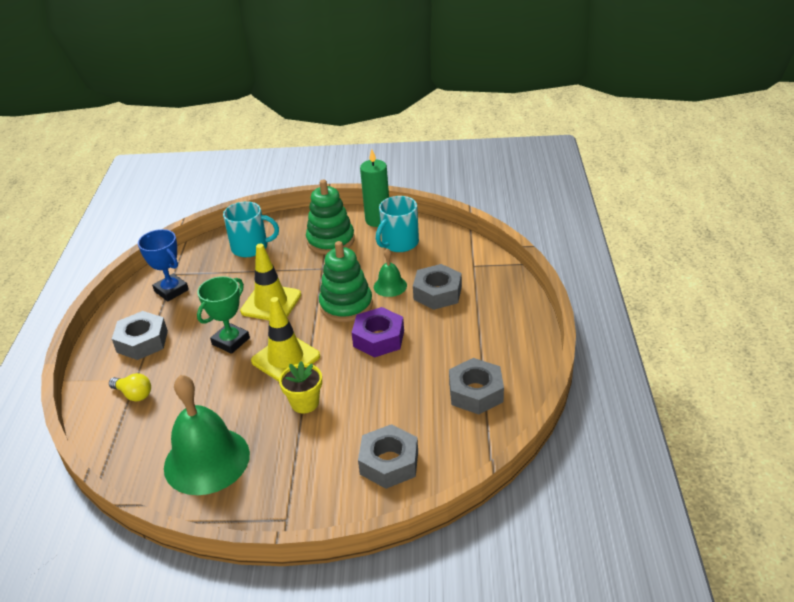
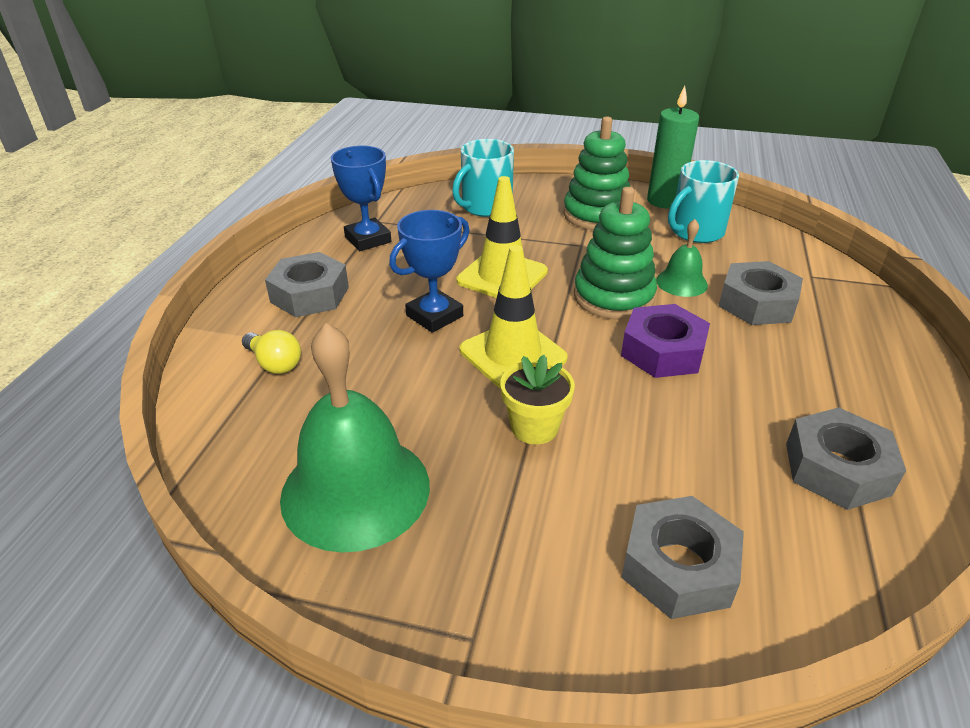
camera: 10 degrees right, 0 degrees up
green trophy [197,276,250,354] -> blue trophy [389,210,469,333]
turquoise mug [223,201,279,257] -> turquoise mug turned 120 degrees clockwise [452,139,514,217]

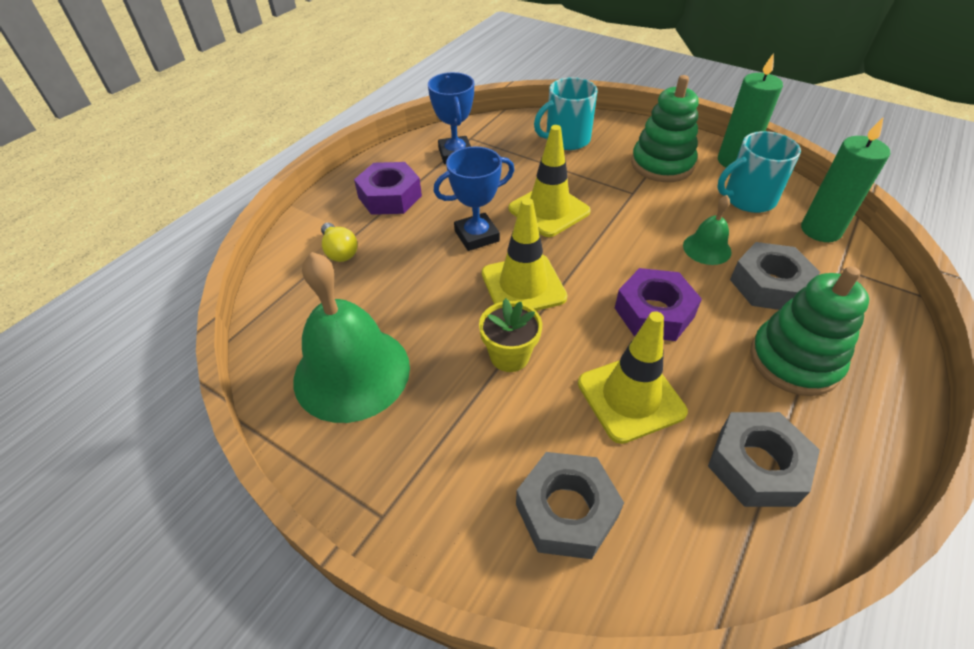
camera: 20 degrees right, 10 degrees up
grey nut [265,252,349,317] -> purple nut [354,162,422,215]
green stacking toy [574,187,657,320] -> green stacking toy moved to [750,266,869,396]
none -> yellow traffic cone [578,311,688,444]
none -> green candle [801,118,890,242]

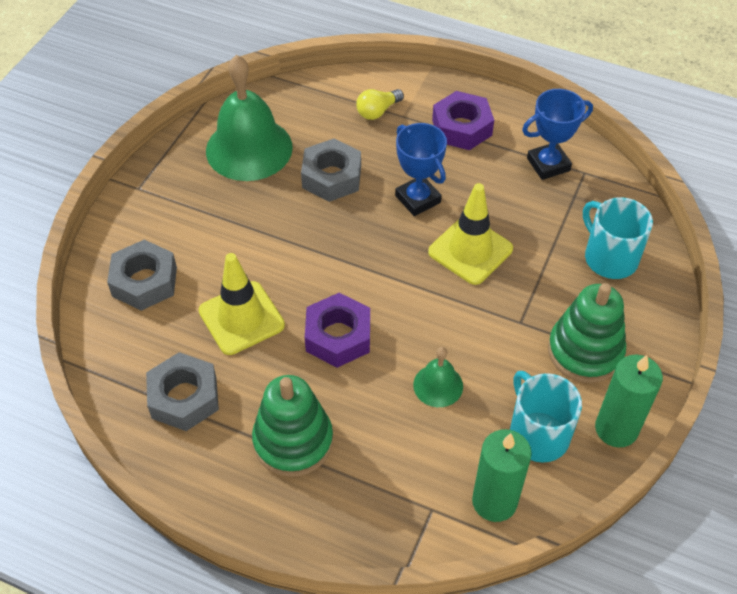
camera: 80 degrees right, 5 degrees up
yellow flower pot [479,298,542,372] -> none
yellow traffic cone [482,198,568,311] -> none
grey nut [730,242,820,310] -> grey nut moved to [301,138,361,202]

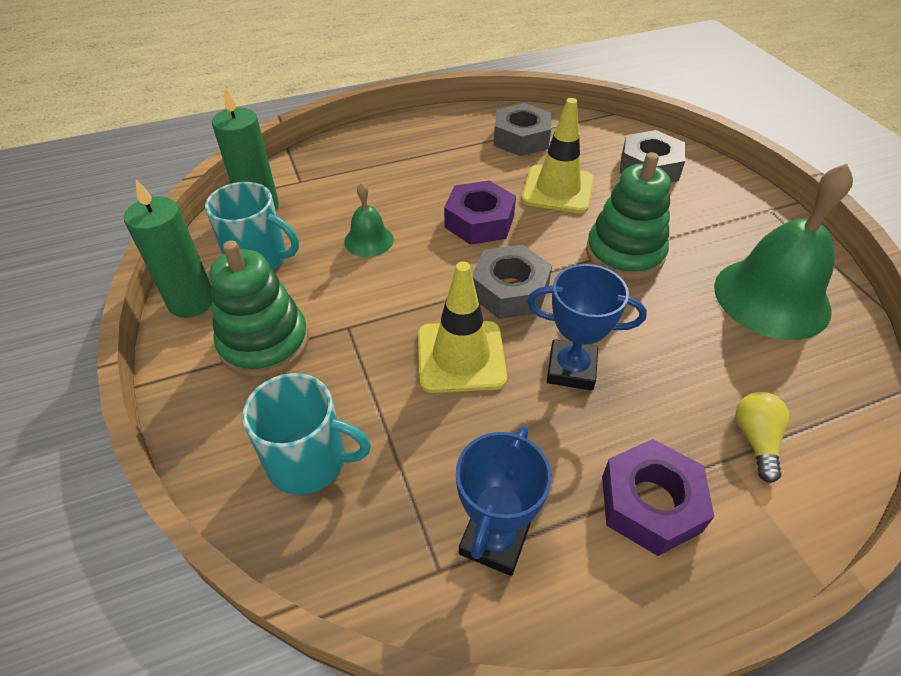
camera: 135 degrees right, 5 degrees down
green stacking toy [252,375,333,477] -> green stacking toy moved to [586,152,671,280]
grey nut [301,138,361,202] -> grey nut moved to [472,245,552,319]

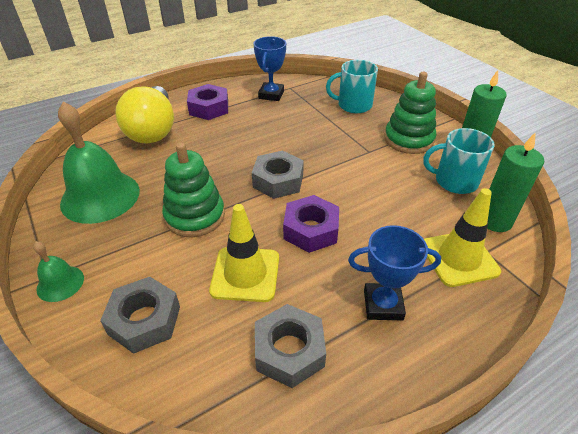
camera: 170 degrees right, 5 degrees down
green bell [344,183,394,257] -> green bell moved to [33,241,84,302]
yellow traffic cone [418,262,507,393] -> yellow traffic cone moved to [424,188,501,287]
blue trophy [527,264,647,390] -> blue trophy moved to [348,225,441,320]
yellow light bulb [736,392,790,483] -> yellow light bulb [115,86,174,143], size x2.31

